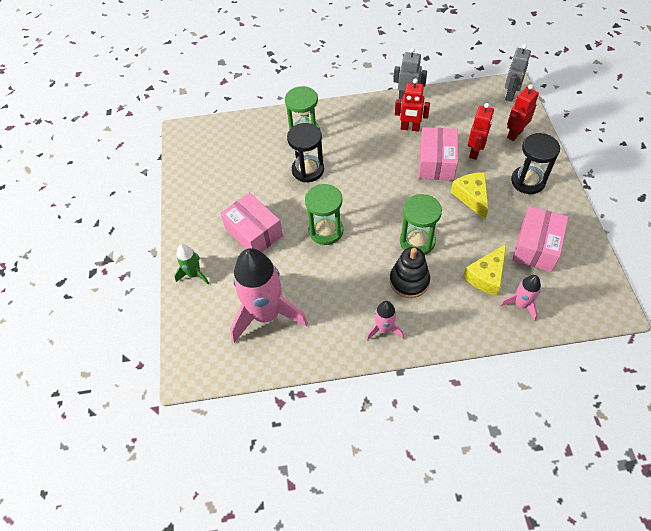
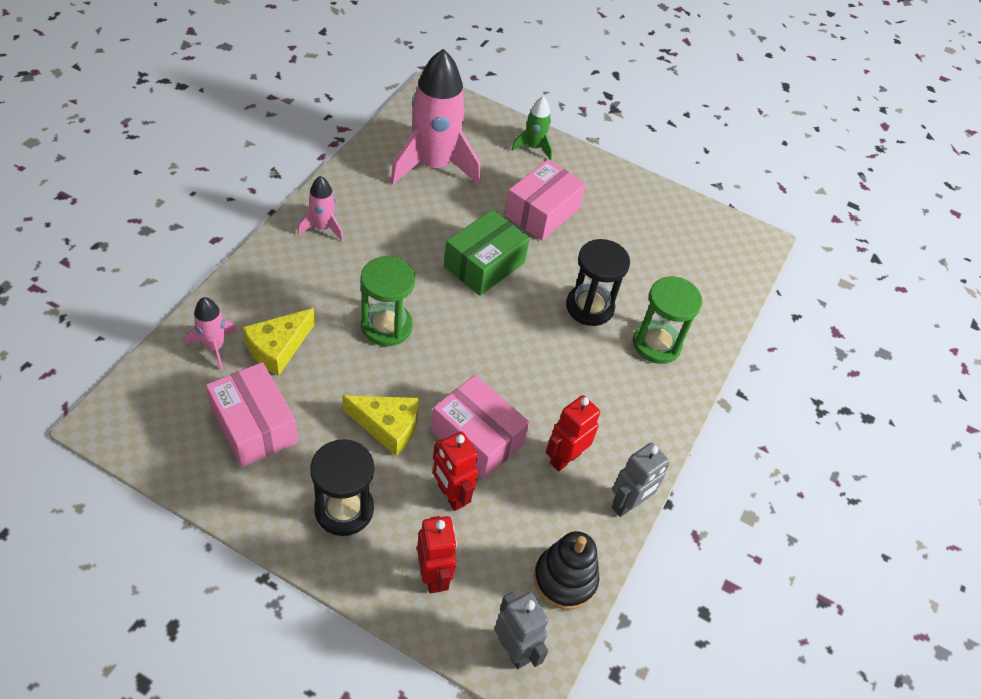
camera: 115 degrees right, 5 degrees down
pink box [220,193,283,252] -> pink box turned 45 degrees counterclockwise [505,159,586,241]
green hourglass [305,184,343,245] -> green box [444,209,530,296]
black stacking toy [390,247,430,298] -> black stacking toy moved to [534,531,599,610]
yellow cheese [463,244,506,296] -> yellow cheese turned 120 degrees counterclockwise [242,308,315,376]

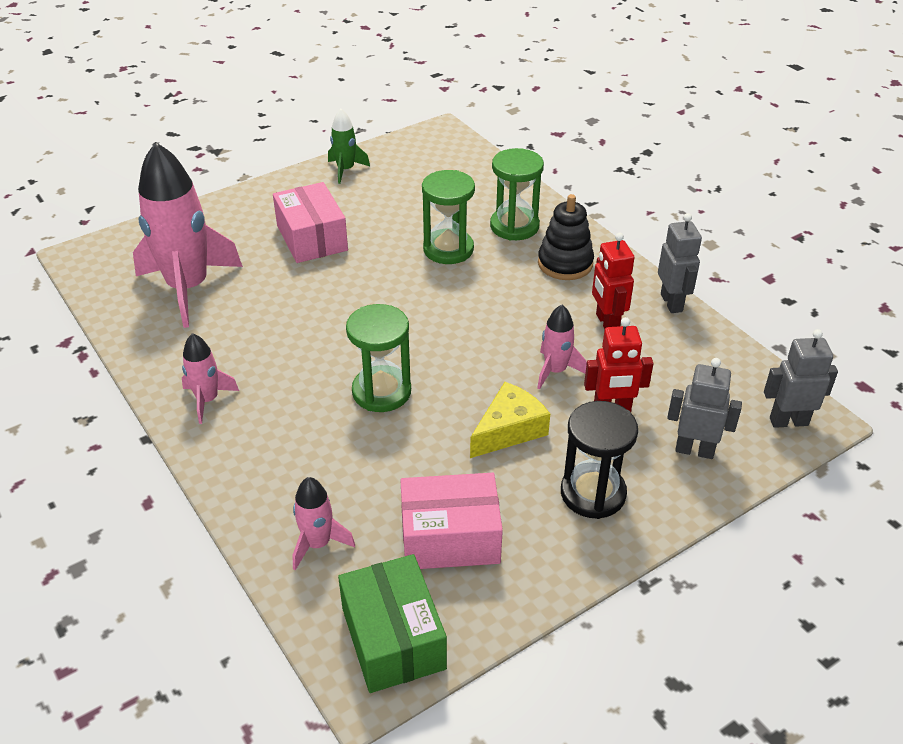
camera: 55 degrees left, 10 degrees down
yellow cheese [242,308,315,376] -> none
red robot [417,516,457,593] -> grey robot [667,358,742,459]
pink box [431,375,530,479] -> pink rocket [537,305,587,389]
green box [444,209,530,296] -> green box moved to [338,554,447,693]
green rocket [512,96,552,161] -> green rocket moved to [328,109,370,184]
black stacking toy [534,531,599,610] -> black stacking toy moved to [538,194,594,280]
black hourglass [566,239,630,326] -> green hourglass [422,170,475,264]

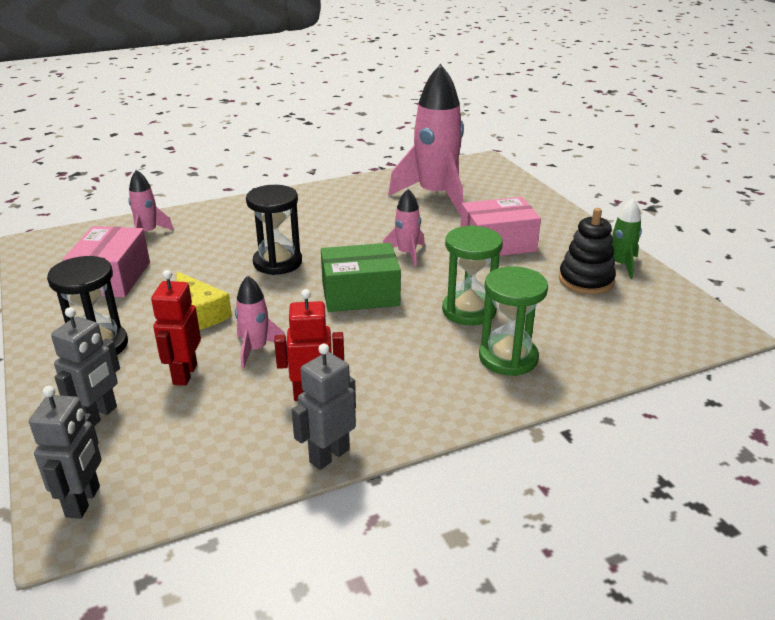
camera: 100 degrees right, 10 degrees down
pink rocket [182,333,239,424] -> pink rocket moved to [383,189,425,267]
green box [338,554,447,693] -> green box moved to [321,243,401,312]
green hourglass [346,304,411,412] -> black hourglass [246,185,302,275]
black stacking toy [538,194,594,280] -> black stacking toy moved to [559,208,616,294]
grey robot [658,213,702,313] -> grey robot turned 135 degrees clockwise [292,344,356,470]

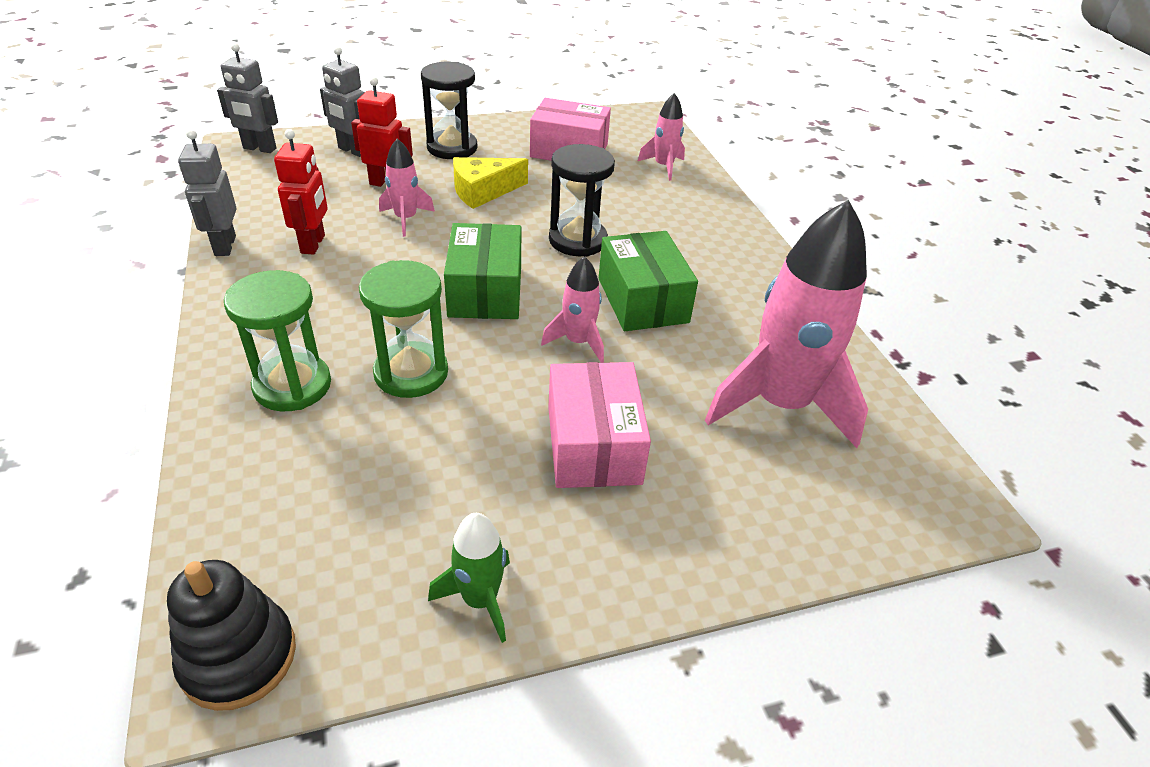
camera: 95 degrees right, 10 degrees up
grey robot [292,344,356,470] -> grey robot turned 150 degrees counterclockwise [178,129,236,256]
black stacking toy [559,208,616,294] -> black stacking toy moved to [167,560,296,711]
none -> green box [599,231,698,331]

